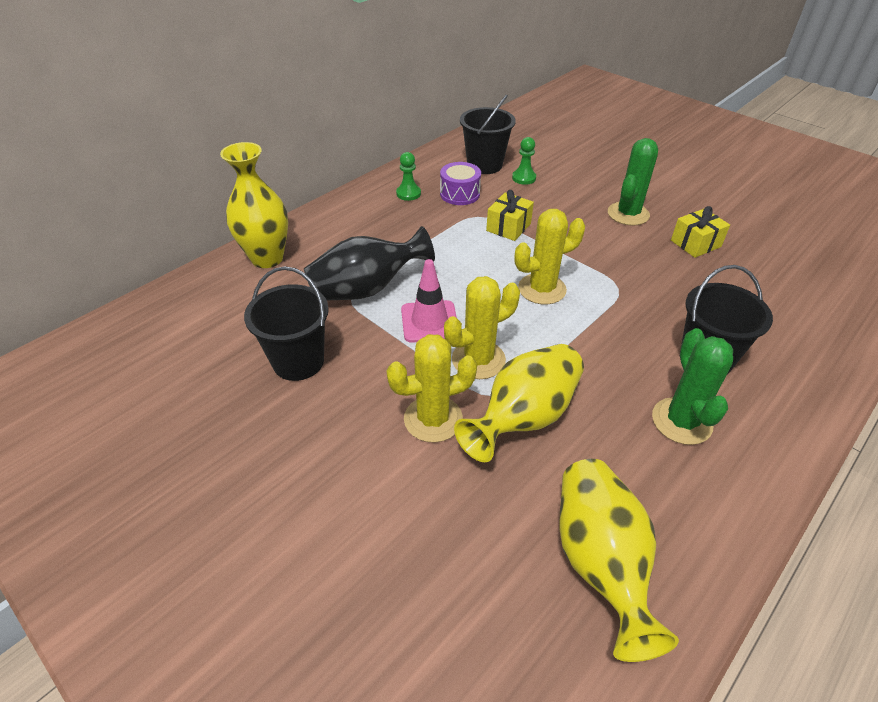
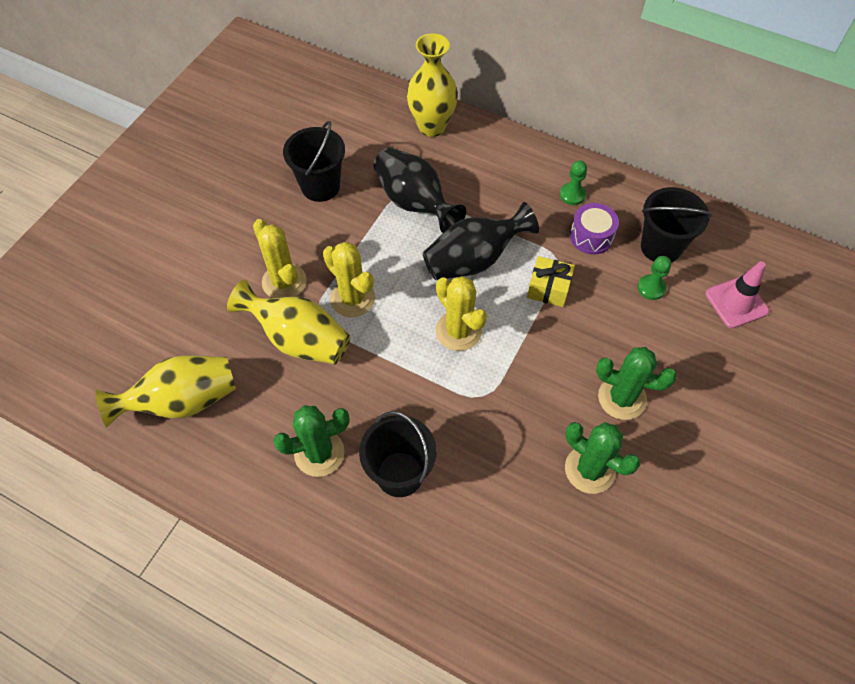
camera: 75 degrees right, 15 degrees up
pink traffic cone [401,259,457,343] -> pink traffic cone moved to [705,261,769,328]
yellow gift [671,206,730,258] -> green cactus [565,422,640,494]
none -> black vase [423,202,539,280]

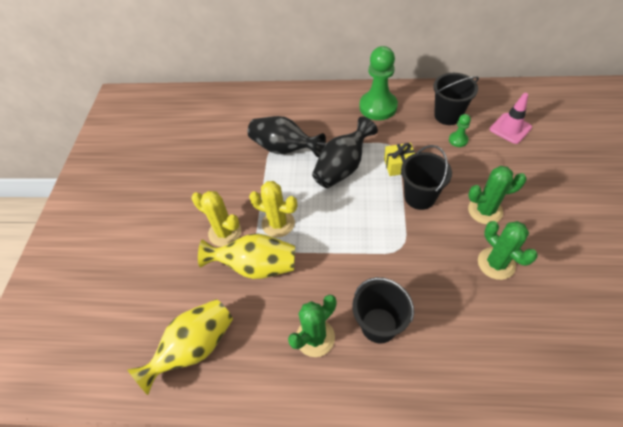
camera: 20 degrees left, 5 degrees down
black bucket [283,121,345,202] -> black bucket moved to [401,145,452,210]
yellow vase [407,33,458,137] -> none
yellow cactus [436,276,487,351] -> none
green pawn [560,160,587,205] -> green pawn [359,46,398,120], size x2.17
green cactus [565,422,640,494] -> green cactus turned 45 degrees clockwise [478,221,538,280]
purple drum [570,203,619,255] -> none

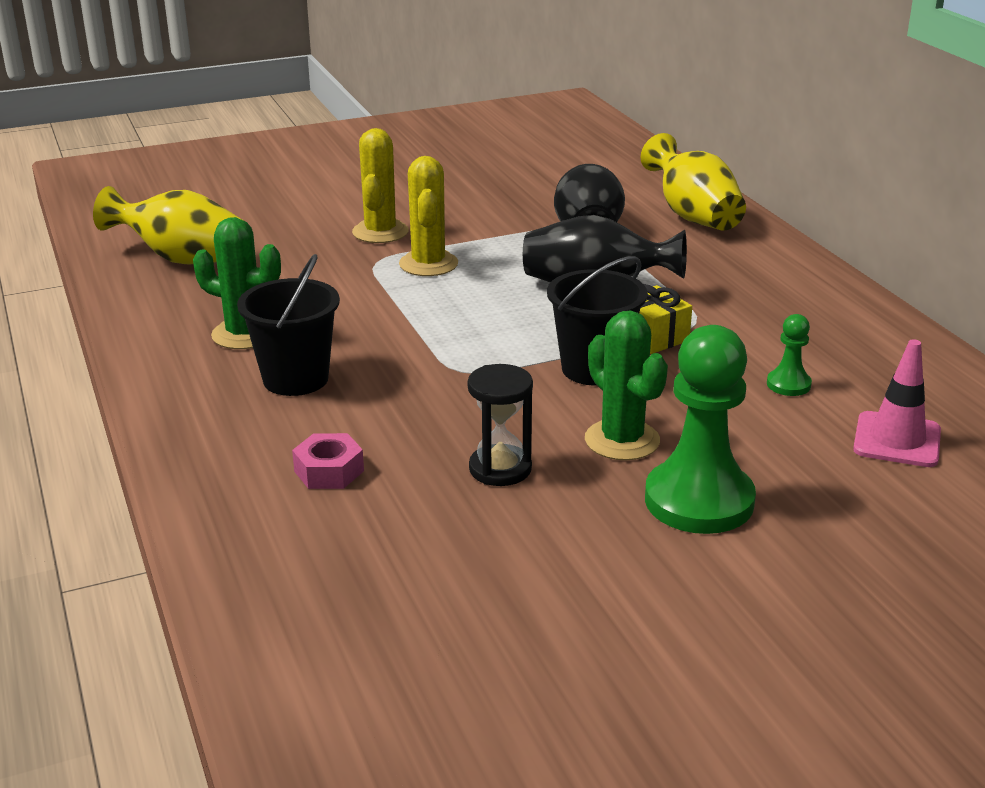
camera: 60 degrees right, 25 degrees down
yellow vase [198,233,295,279] -> yellow vase moved to [640,133,746,231]
green pawn [359,46,398,120] -> green pawn moved to [645,325,756,534]
black bucket [433,73,479,125] -> none
green cactus [478,221,538,280] -> black hourglass [468,364,533,486]
none -> pink nut [292,433,364,489]

